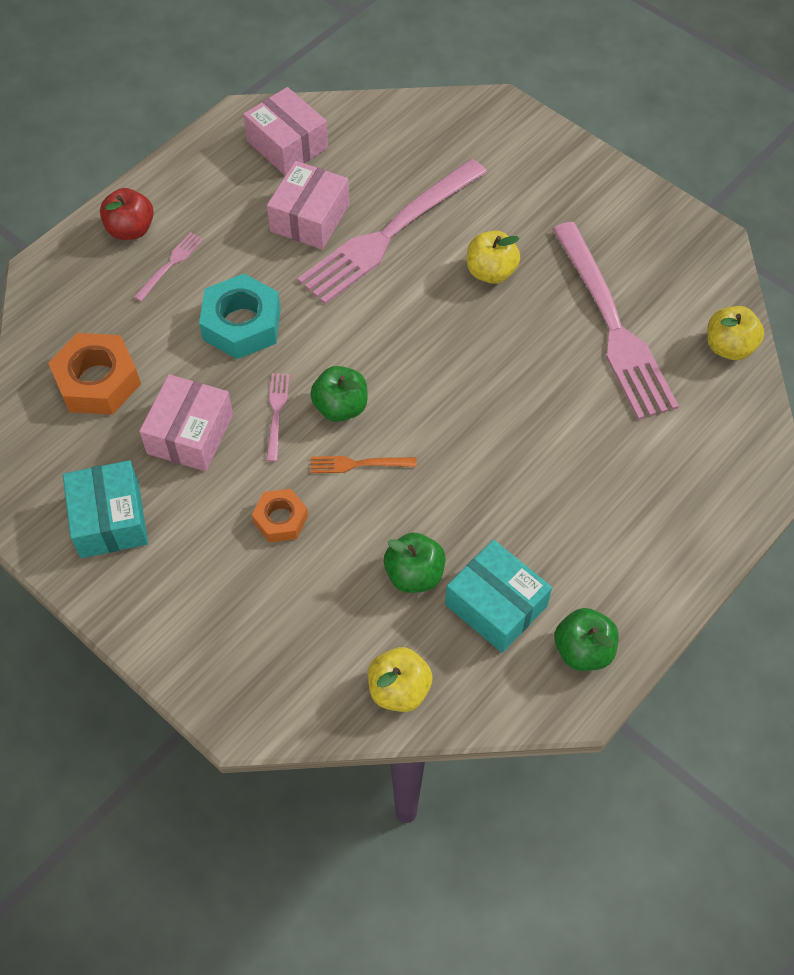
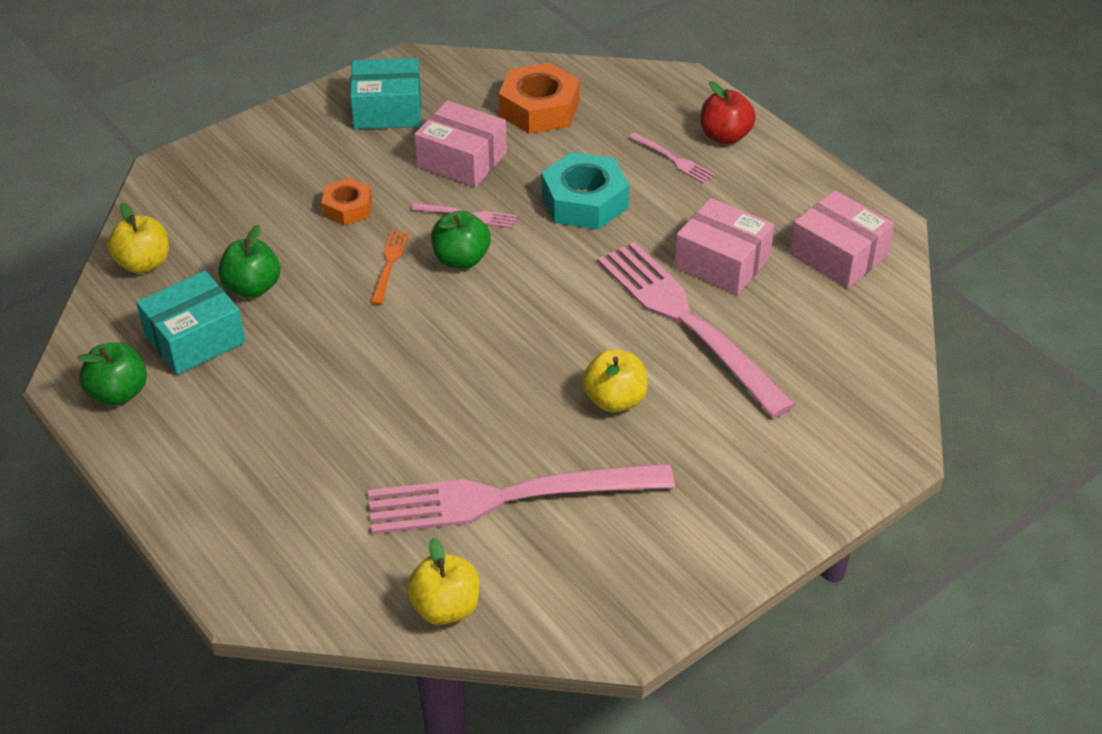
camera: 100 degrees right, 15 degrees down
pink box [243,87,328,175] -> pink box turned 75 degrees clockwise [790,190,894,288]

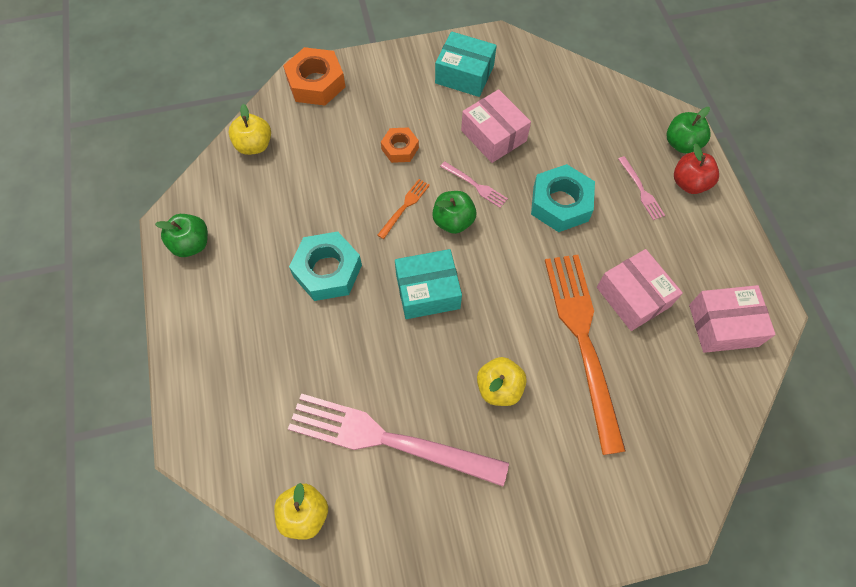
camera: 25 degrees right, 20 degrees up
turquoise box [136,271,246,375] -> turquoise box moved to [395,249,462,319]
green apple [218,225,280,298] -> green apple moved to [666,107,711,153]
orange nut [499,62,580,134] -> orange nut moved to [283,47,346,106]
pink fork [597,242,796,418] -> orange fork [545,255,626,455]
pink box [790,190,894,288] -> pink box turned 75 degrees counterclockwise [689,285,776,353]
none -> turquoise nut [289,232,362,301]

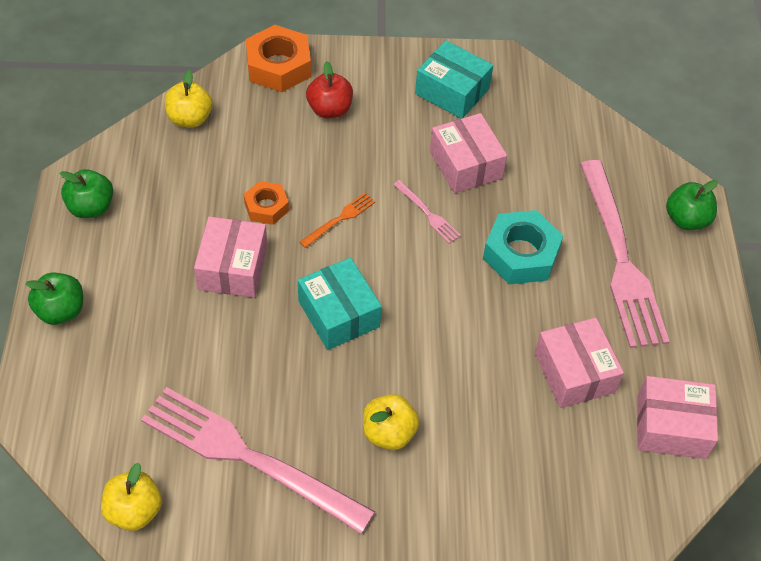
camera: 10 degrees right, 10 degrees down
turquoise nut [289,232,362,301] -> pink box [194,216,267,298]
orange nut [381,127,419,163] -> orange nut moved to [244,181,289,225]
turquoise box [395,249,462,319] -> turquoise box turned 60 degrees clockwise [298,258,382,350]
green apple [432,191,476,234] -> green apple moved to [25,273,83,325]
orange fork [545,255,626,455] -> none
pink fork [618,156,665,220] -> pink fork [580,160,670,348], size x2.44
red apple [674,143,719,194] -> red apple moved to [306,61,353,118]

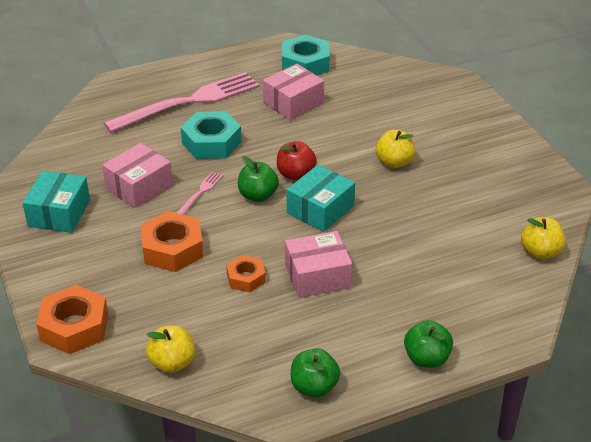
camera: 110 degrees left, 15 degrees down
pink fork [141,387,375,534] -> none
orange fork [300,193,375,248] -> none
red apple [306,61,353,118] -> red apple moved to [277,141,317,180]
pink box [637,376,718,459] -> turquoise nut [282,34,330,76]
green apple [666,180,718,230] -> green apple moved to [238,156,279,202]
none -> orange nut [141,211,203,272]

